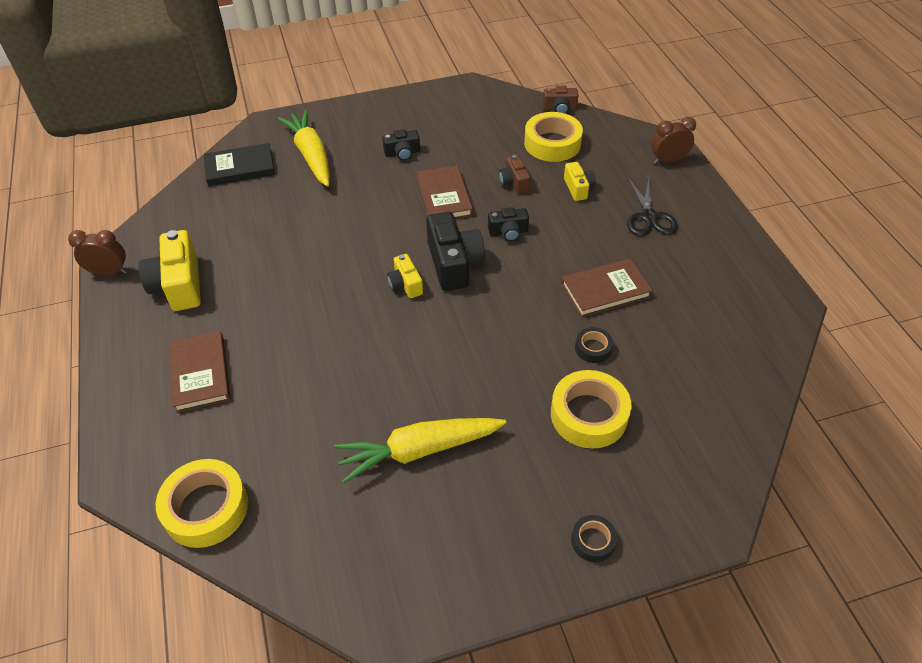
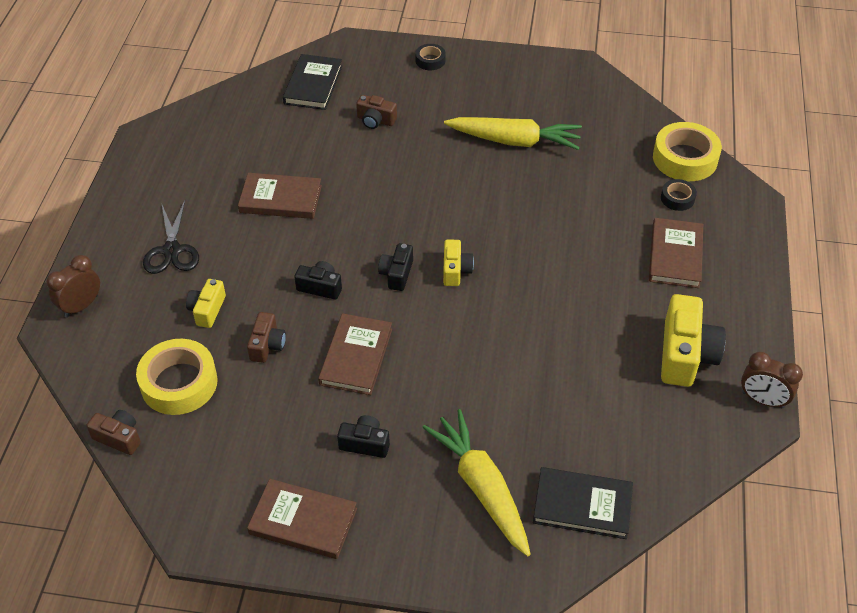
camera: 155 degrees left, 0 degrees up
yellow carrot [277,110,330,187] -> yellow carrot turned 150 degrees clockwise [422,409,531,556]
black camera [426,212,485,291] -> black camera [378,243,413,291], size x0.56
yellow tape [551,370,631,448] -> brown camera [356,95,397,129]
black tape [575,327,613,363] -> black tape moved to [661,179,697,211]
black scissors [627,178,678,236] -> black scissors turned 150 degrees clockwise [143,201,199,274]
brown clock [651,117,696,164] -> brown clock turned 120 degrees clockwise [46,255,100,318]
none -> brown book [247,479,357,559]
none -> black book [283,54,342,110]

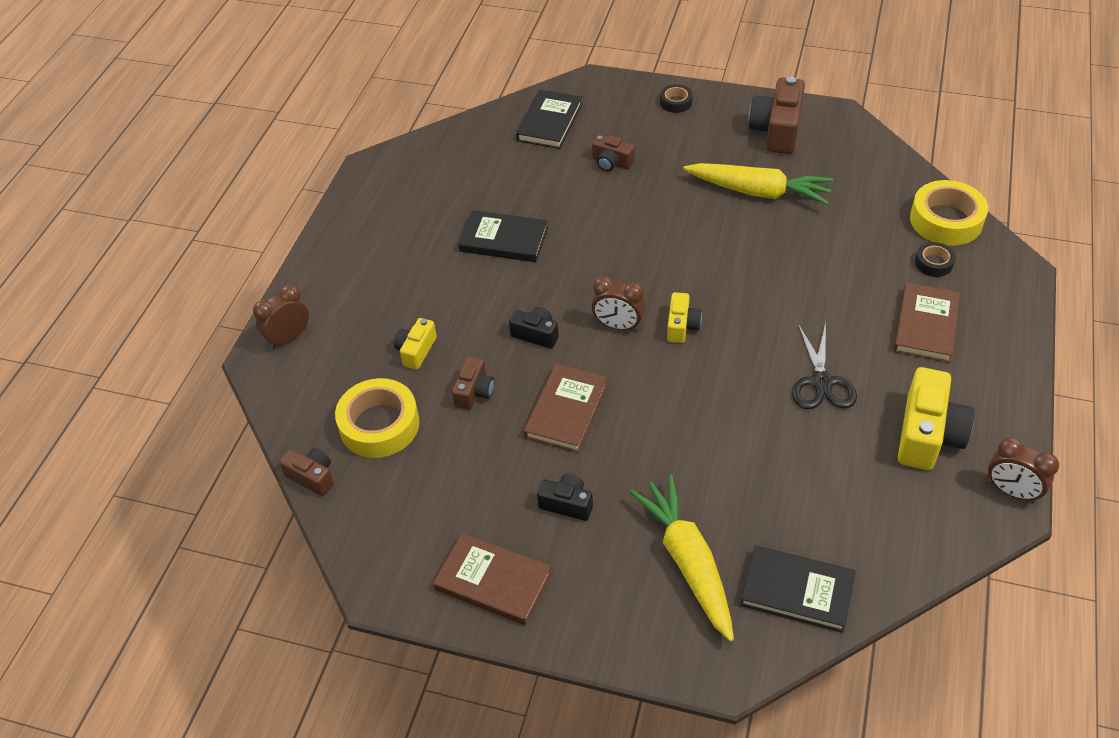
camera: 10 degrees right, 0 degrees up
black scissors [143,201,199,274] -> black scissors moved to [792,322,857,409]
brown book [238,173,322,219] -> black book [458,210,548,262]
black camera [378,243,413,291] -> brown clock [591,276,646,331]
none -> brown camera [748,76,805,154]

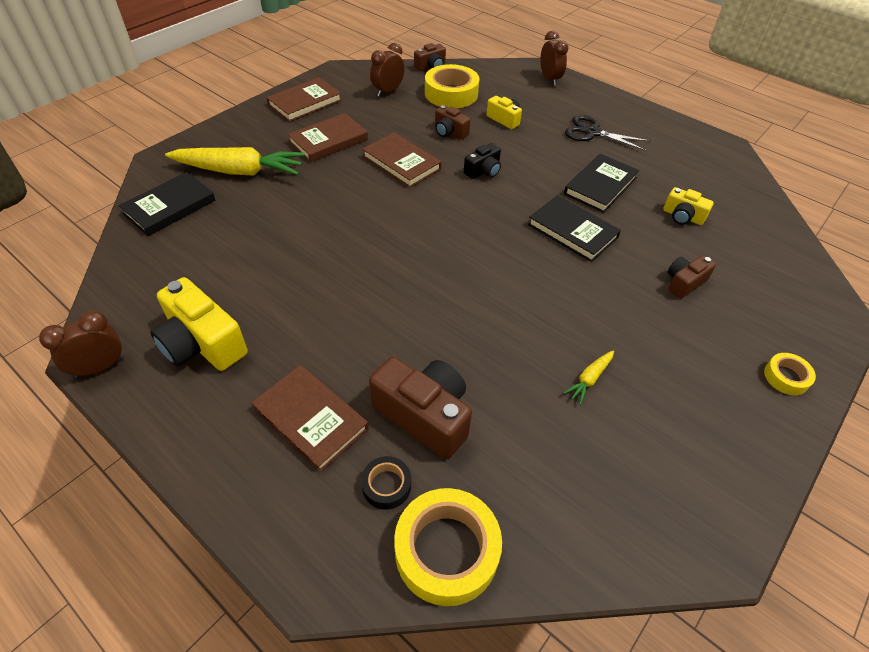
camera: 110 degrees right, 0 degrees up
black book [516,90,582,149] -> black book moved to [528,195,621,262]
black camera [537,474,593,521] -> brown book [288,113,368,162]
brown clock [591,276,646,331] -> brown clock moved to [370,43,405,97]
black tape [660,84,693,113] -> yellow tape [764,353,816,395]
yellow camera [667,292,702,343] -> yellow camera moved to [663,187,714,225]
yellow carrot [684,163,833,205] -> yellow carrot [563,350,614,405], size x0.43
brown camera [748,76,805,154] -> brown camera moved to [369,357,472,459]
black scissors [792,322,857,409] -> black scissors moved to [565,115,651,151]

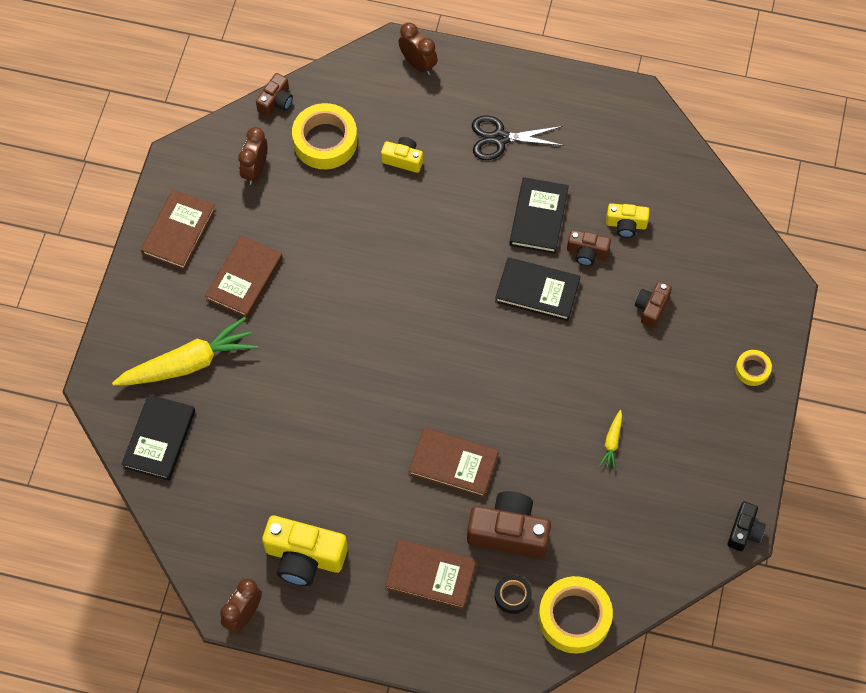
camera: 25 degrees left, 15 degrees up
brown book [362,132,442,188] -> brown book moved to [409,427,499,498]
brown camera [435,105,470,139] -> brown camera moved to [567,229,611,266]
black camera [464,143,501,179] -> black camera moved to [727,502,766,551]

